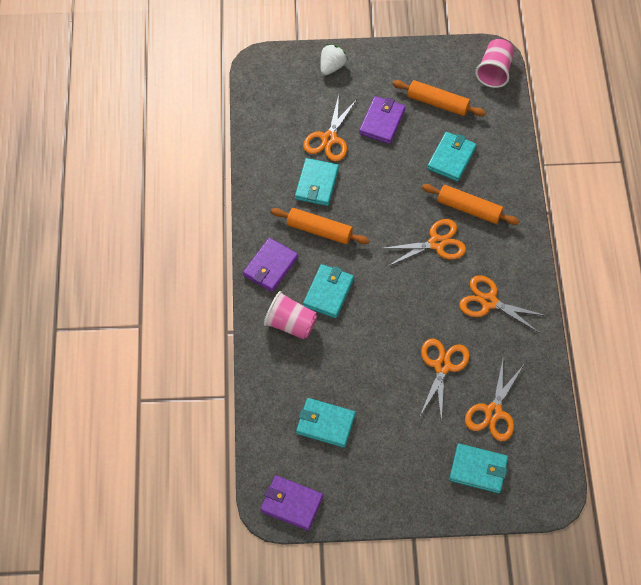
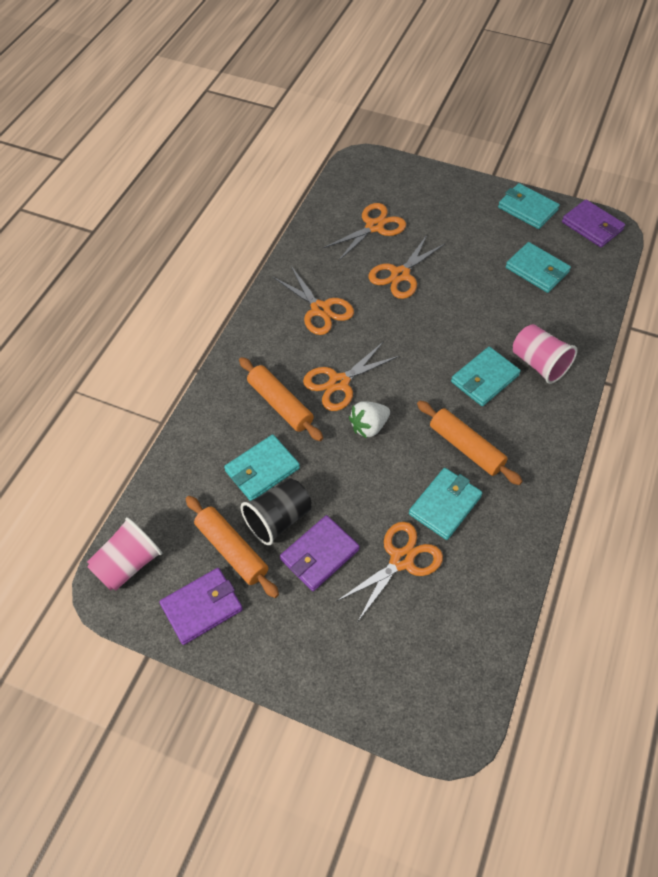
camera: 155 degrees left, 5 degrees down
purple wallet [243,238,298,292] -> purple wallet moved to [159,568,243,645]
white strawberry [320,44,347,75] -> white strawberry moved to [349,401,390,438]
orange scissors [380,219,466,267] -> orange scissors turned 45 degrees counterclockwise [303,341,399,411]
turquoise wallet [449,443,508,493] -> turquoise wallet moved to [498,183,560,229]
none -> black cup [241,478,311,546]

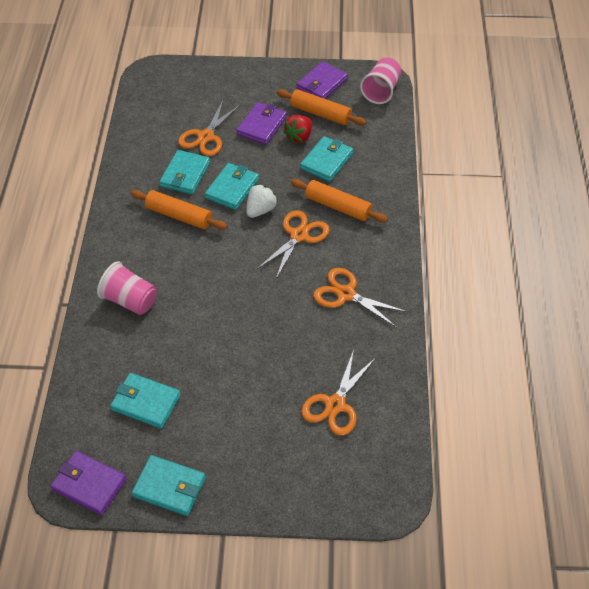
camera: 160 degrees right, 5 degrees down
black cup [241,478,311,546] -> red strawberry [283,115,312,143]
orange scissors [369,235,446,299] -> none
turquoise wallet [451,347,521,406] -> turquoise wallet moved to [205,163,259,210]

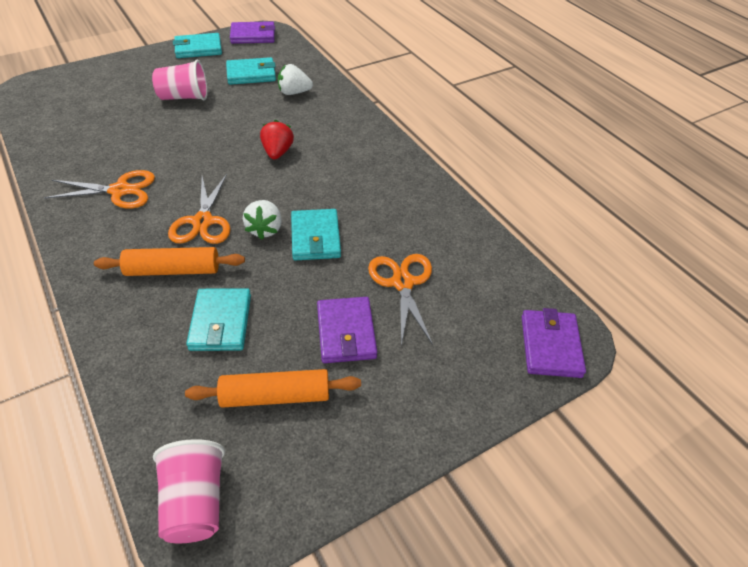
camera: 145 degrees right, 5 degrees down
pink cup [97,261,157,315] -> pink cup moved to [152,60,208,100]
orange rolling pin [131,190,227,230] -> none
turquoise wallet [160,150,210,194] -> none
red strawberry [283,115,312,143] -> red strawberry moved to [260,120,294,159]
purple wallet [297,61,348,99] -> purple wallet moved to [522,308,586,378]
orange scissors [301,350,375,436] -> none
none -> white strawberry [278,64,313,95]

